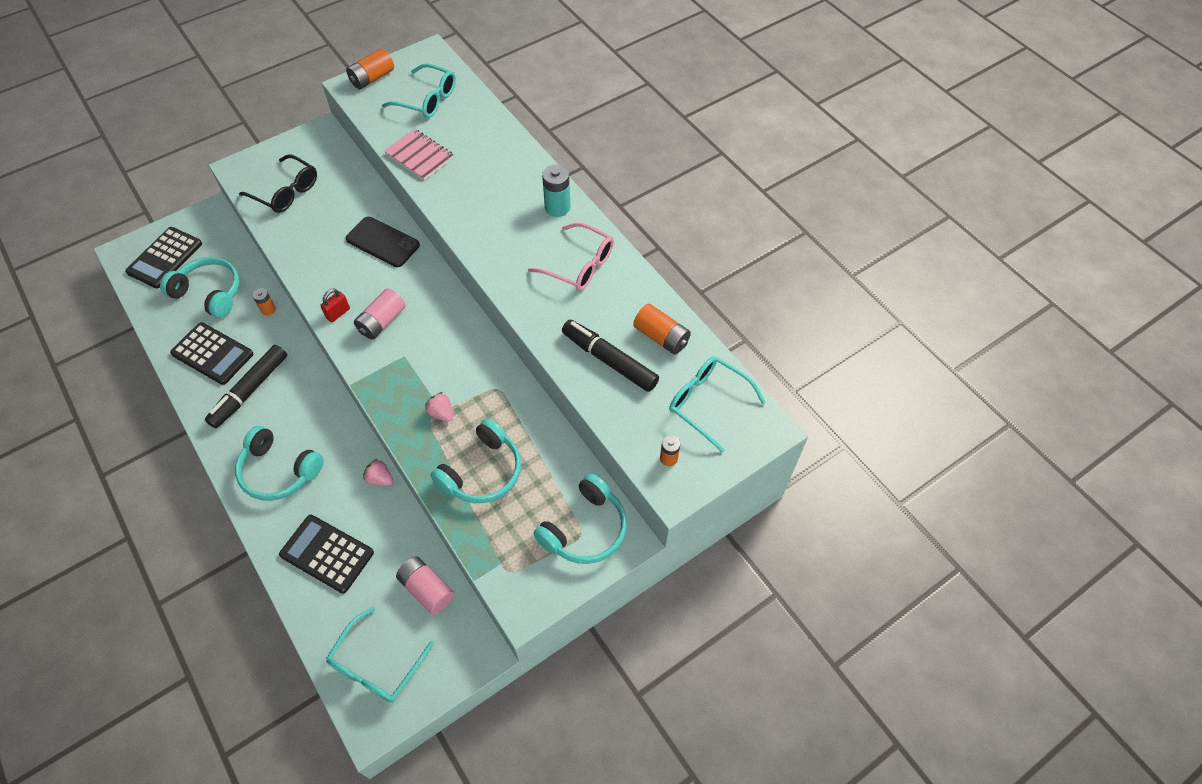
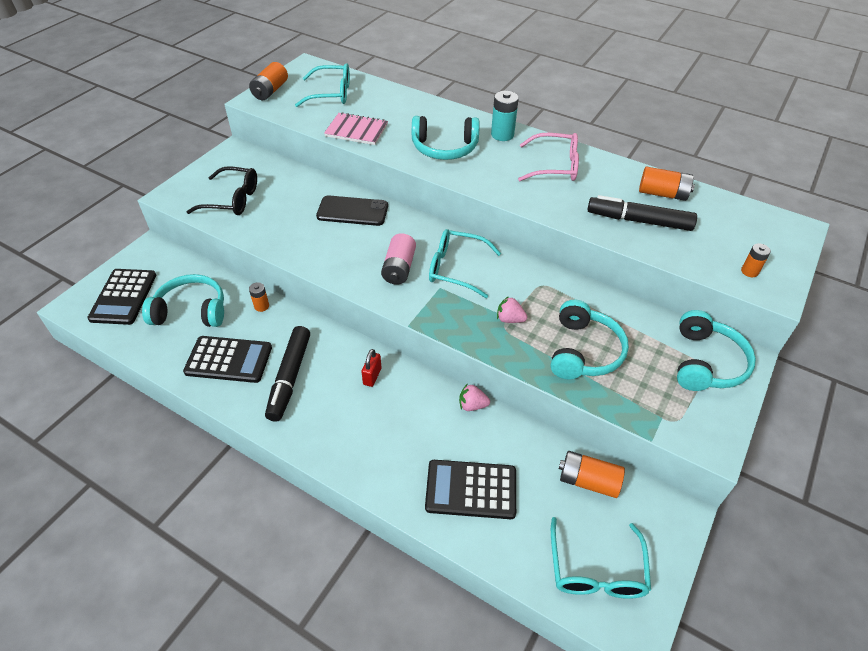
camera: 25 degrees left, 10 degrees down
turquoise headphones [235,426,324,501] -> turquoise headphones moved to [412,116,480,160]
red padlock [320,289,350,322] -> red padlock moved to [361,349,381,387]
pink battery [396,556,454,615] -> orange battery [559,451,625,498]
turquoise glasses [669,356,766,453] -> turquoise glasses moved to [429,229,501,298]

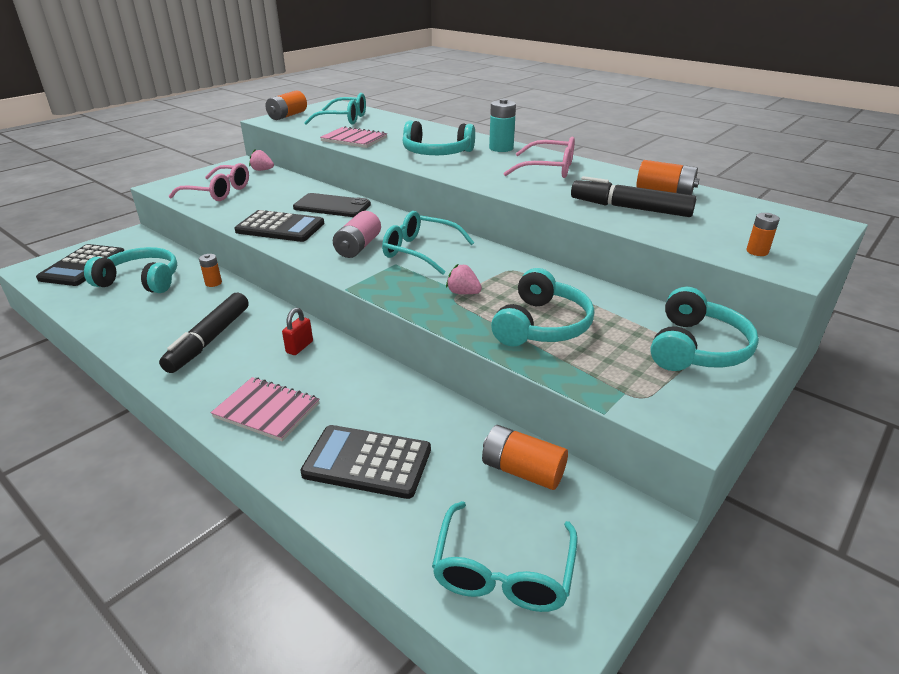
camera: 10 degrees right, 15 degrees down
black calculator [183,336,272,383] -> black calculator moved to [234,210,324,242]
black glasses [187,166,257,215] -> pink glasses [169,163,249,201]
pink strawberry [459,383,490,411] -> pink strawberry moved to [249,150,274,171]
none -> pink notebook [211,377,319,442]

